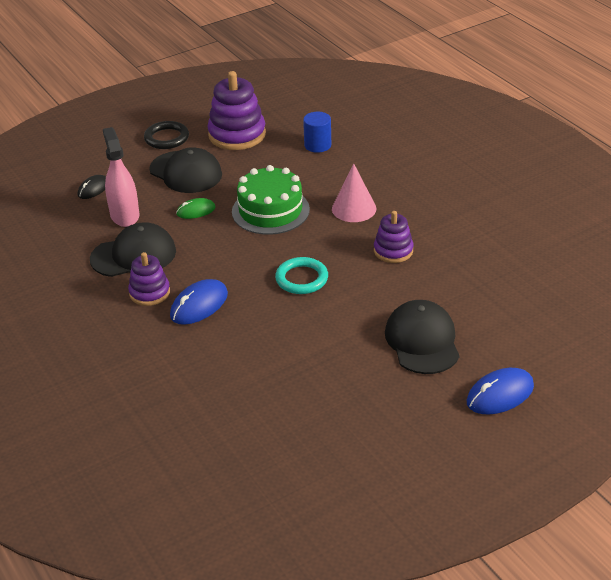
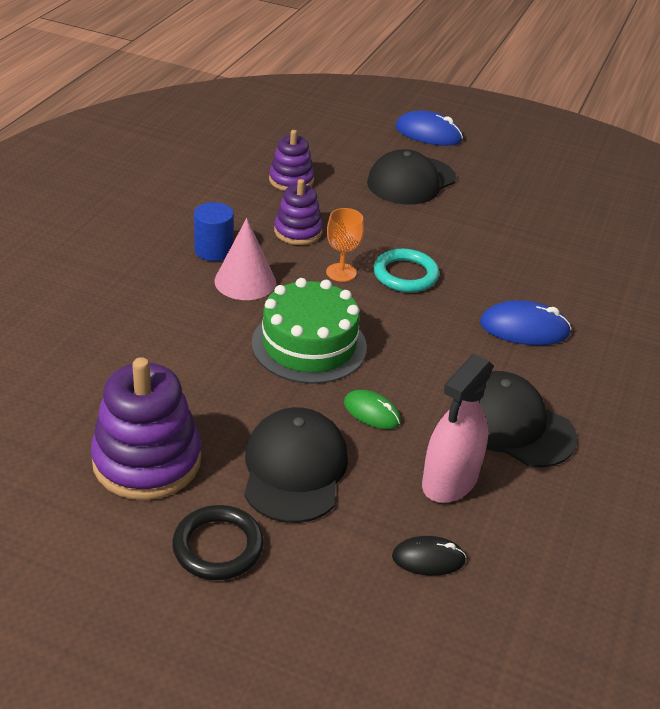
camera: 130 degrees left, 0 degrees up
purple stacking toy [128,252,170,306] -> purple stacking toy moved to [269,130,314,191]
blue cylinder [303,112,331,153] -> blue cylinder moved to [194,202,234,261]
none -> orange goblet [326,208,364,282]

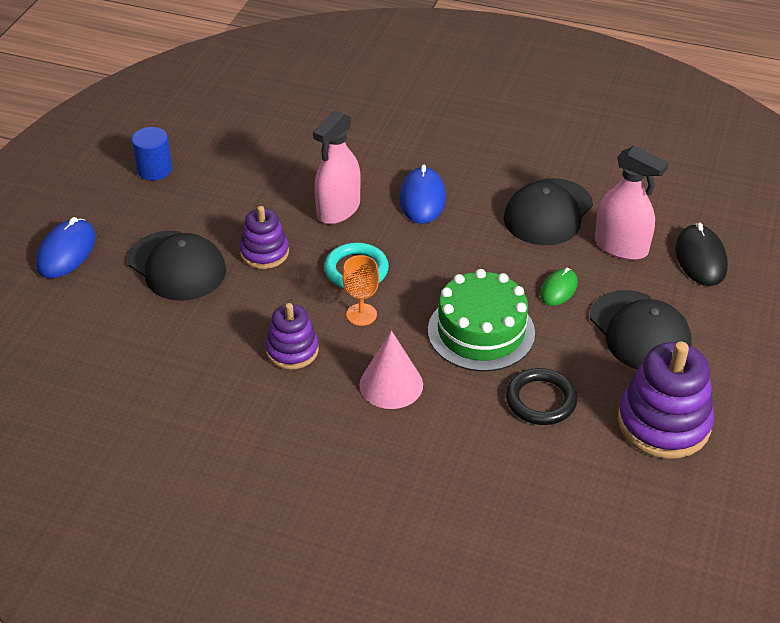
camera: 90 degrees left, 5 degrees up
black ring [172,505,264,580] -> black ring moved to [506,368,578,425]
blue cylinder [194,202,234,261] -> blue cylinder moved to [132,127,172,181]
black cap [244,407,348,523] -> black cap turned 120 degrees counterclockwise [590,290,692,369]
purple stacking toy [269,130,314,191] -> purple stacking toy moved to [240,206,289,269]
black mouse [392,536,466,576] -> black mouse [676,223,728,286], size x1.58
none -> pink spray bottle [313,110,361,224]

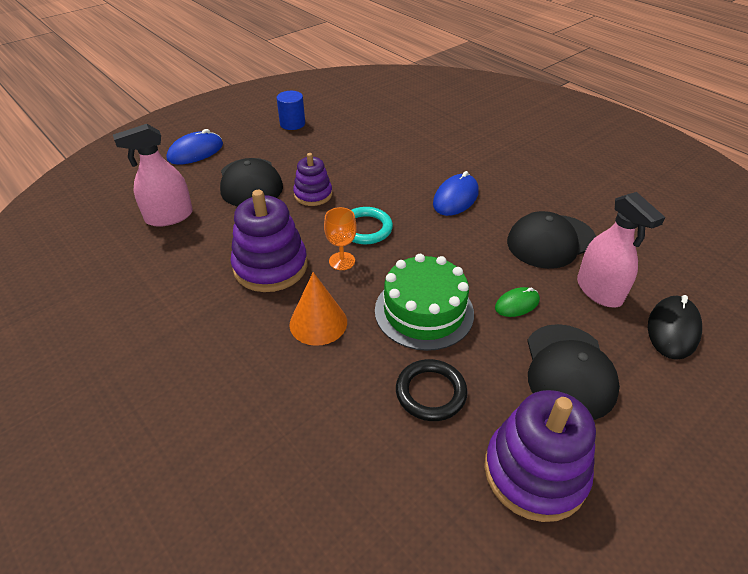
camera: 30 degrees right, 0 degrees up
purple stacking toy [265,303,319,369] -> purple stacking toy [230,190,307,292], size x1.67
pink spray bottle [313,110,361,224] -> pink spray bottle moved to [113,124,193,227]
pink cone [359,330,423,409] -> orange cone [290,272,347,346]

